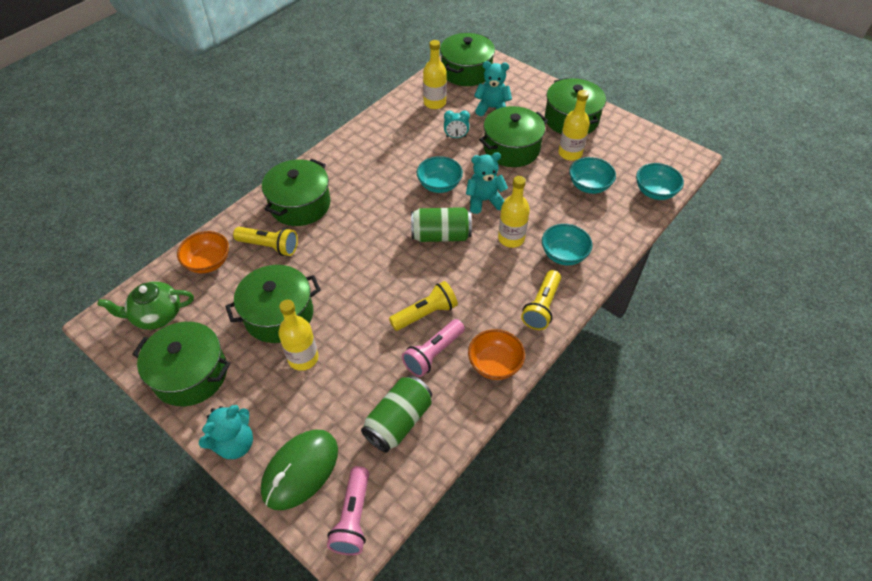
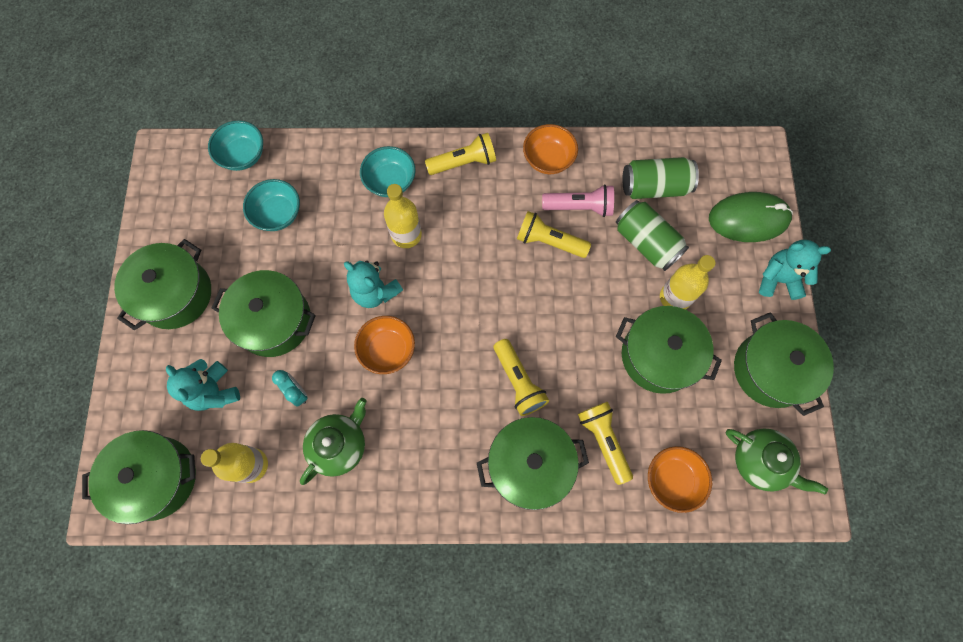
camera: 130 degrees left, 20 degrees up
pink flashlight [327,466,369,555] -> none
green can [411,207,472,242] -> green can moved to [616,200,689,271]
turquoise bowl [417,156,463,193] -> orange bowl [354,316,415,374]
yellow bottle [558,90,590,161] -> none
none -> green teapot [300,398,367,485]
none -> yellow flashlight [494,339,549,416]

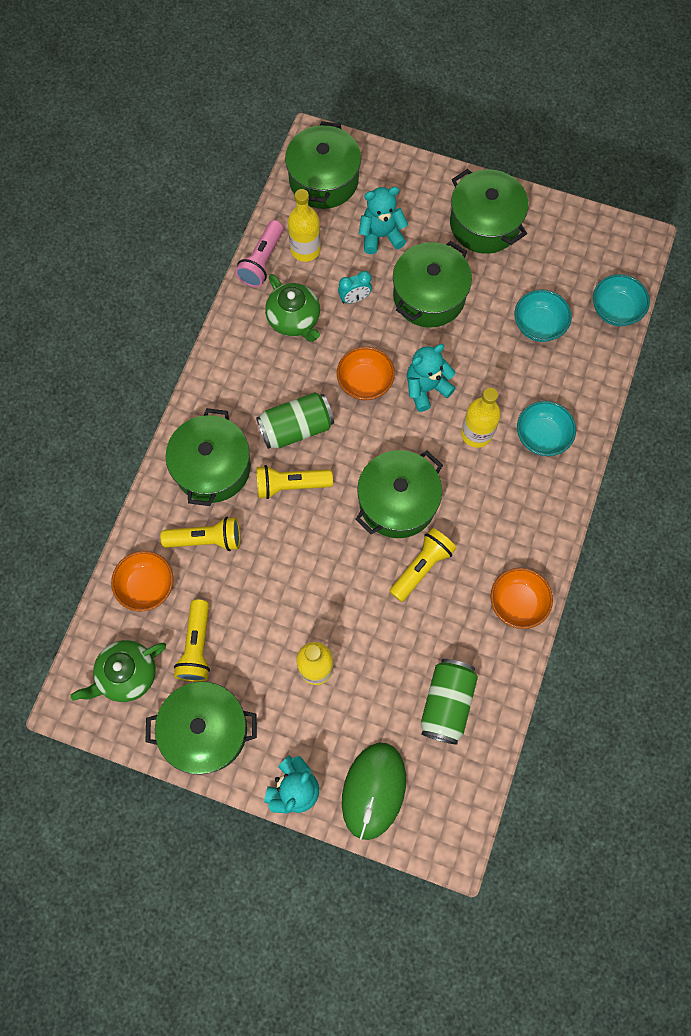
camera: 110 degrees right, 0 degrees up
yellow flashlight [425,133,496,175] -> yellow flashlight moved to [174,600,210,682]
pink flashlight [542,184,614,217] -> pink flashlight moved to [235,220,284,287]
green can [616,200,689,271] -> green can moved to [256,392,334,449]
green pot [616,306,722,394] -> green pot moved to [355,450,443,538]

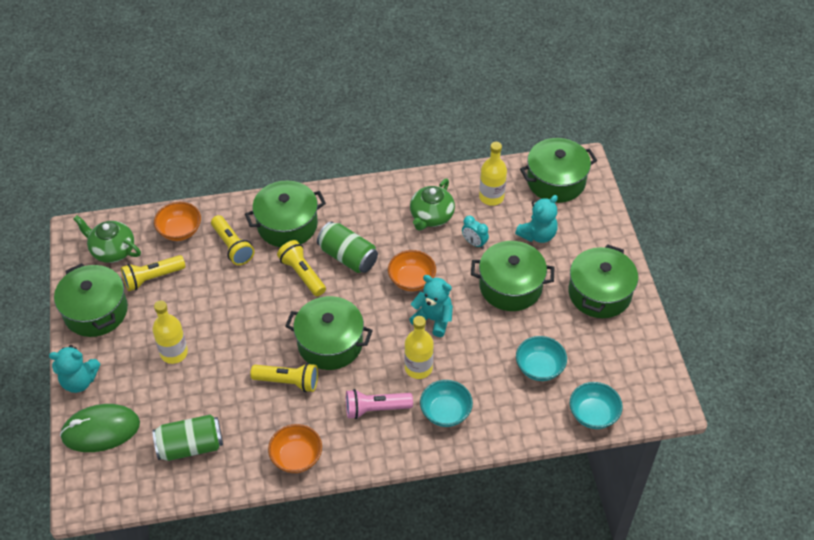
camera: 60 degrees right, 20 degrees down
pink flashlight [235,220,284,287] -> pink flashlight moved to [346,389,413,419]
turquoise teddy bear [359,187,408,254] -> turquoise teddy bear turned 90 degrees clockwise [515,195,558,243]

